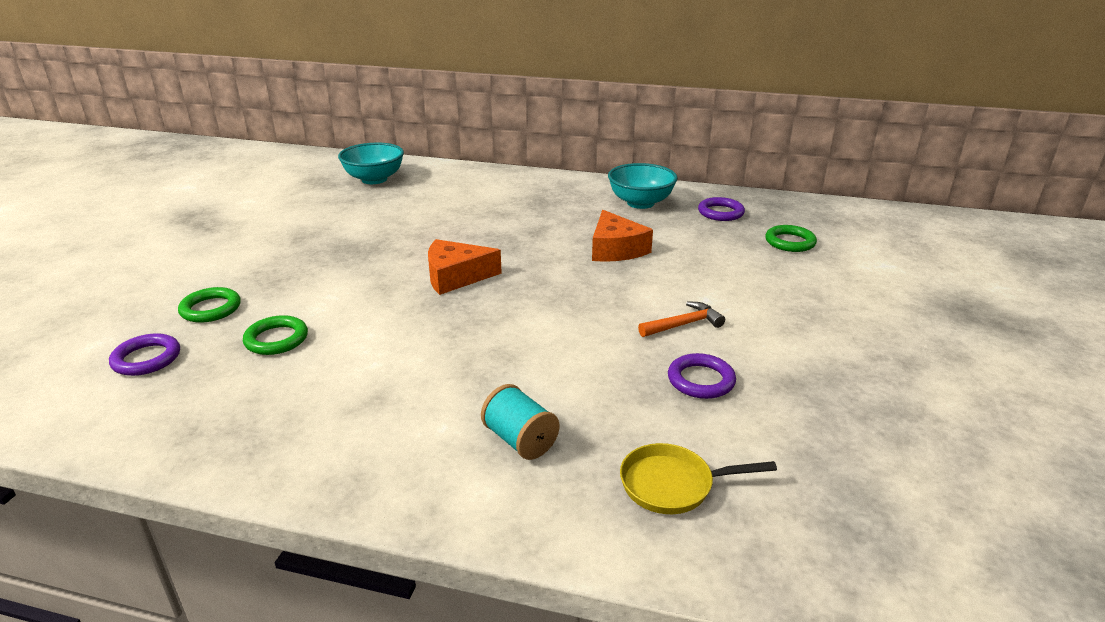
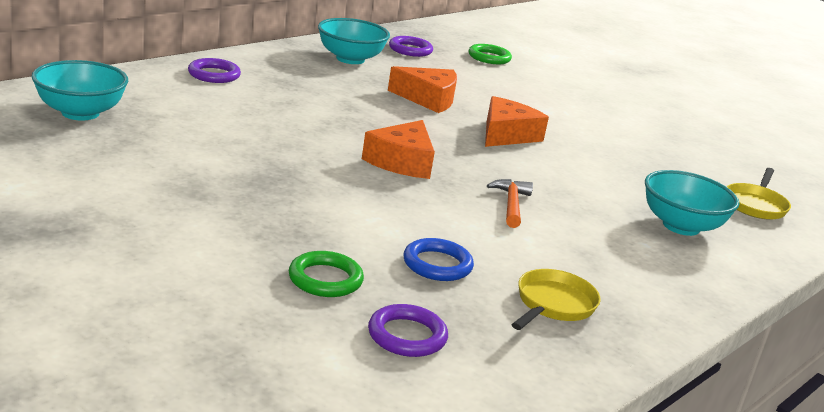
camera: 65 degrees left, 5 degrees down
green ring [243,315,308,355] -> blue ring [403,238,474,281]
turquoise spool [481,384,559,460] -> turquoise bowl [645,170,740,236]
orange hammer [638,302,725,337] -> orange hammer moved to [487,179,533,228]
purple ring [668,353,736,399] -> purple ring moved to [188,58,241,83]
none -> orange cheese [485,96,549,147]
none -> yellow pan [511,269,601,330]

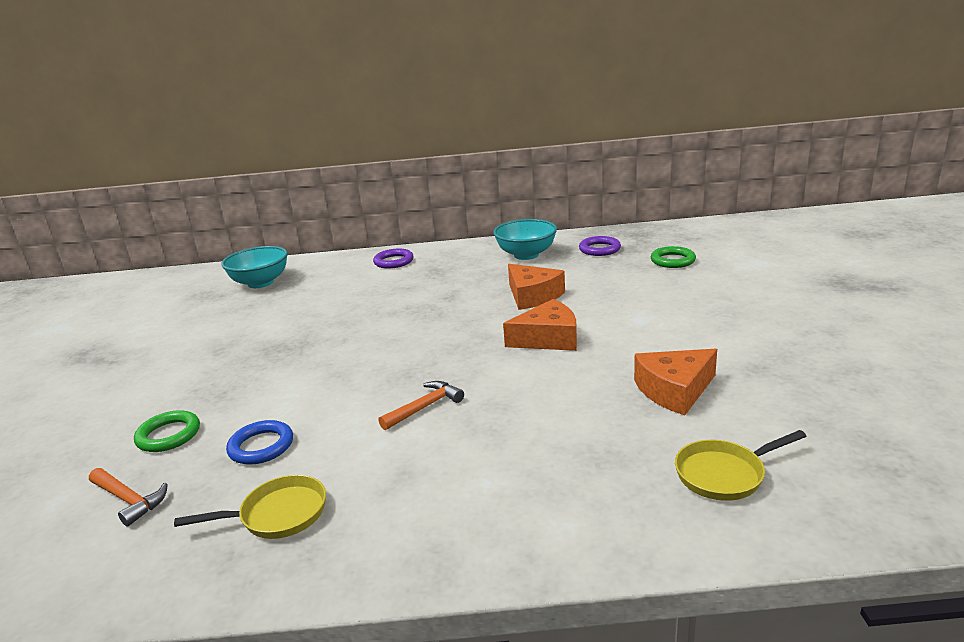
camera: 50 degrees right, 0 degrees up
orange cheese [362,120,435,179] -> orange cheese moved to [634,349,717,415]
purple ring [368,304,448,357] -> orange hammer [89,468,168,527]
turquoise bowl [645,170,740,236] -> none

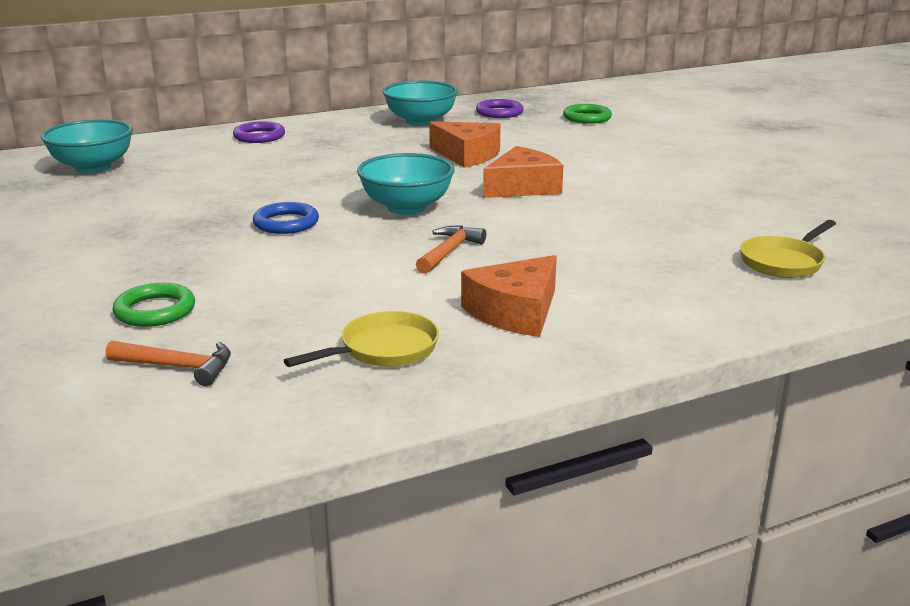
camera: 25 degrees left, 0 degrees up
blue ring [226,420,293,465] -> blue ring moved to [253,202,319,234]
orange cheese [634,349,717,415] -> orange cheese moved to [461,255,557,337]
none -> turquoise bowl [357,153,455,215]

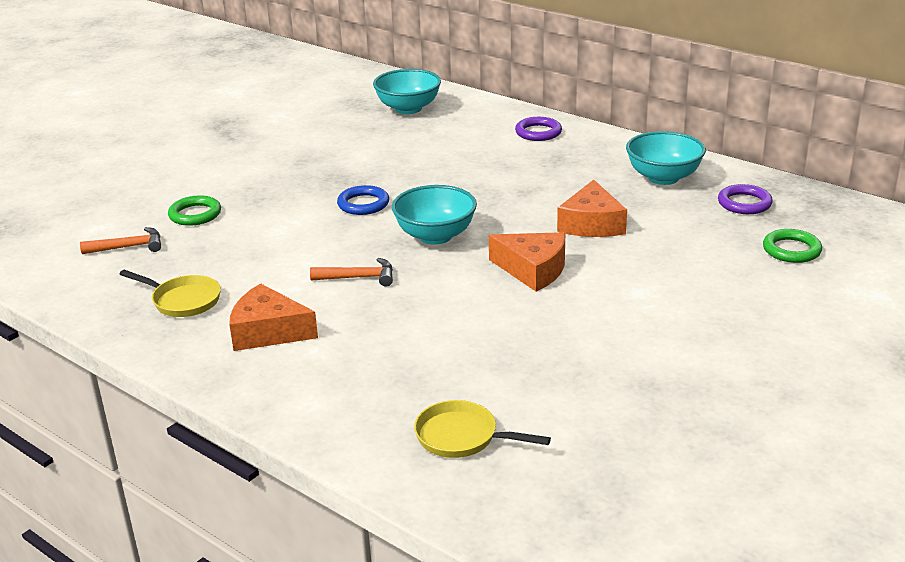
camera: 65 degrees right, 5 degrees up
orange hammer [106,340,231,386] -> orange hammer turned 90 degrees counterclockwise [80,227,161,254]

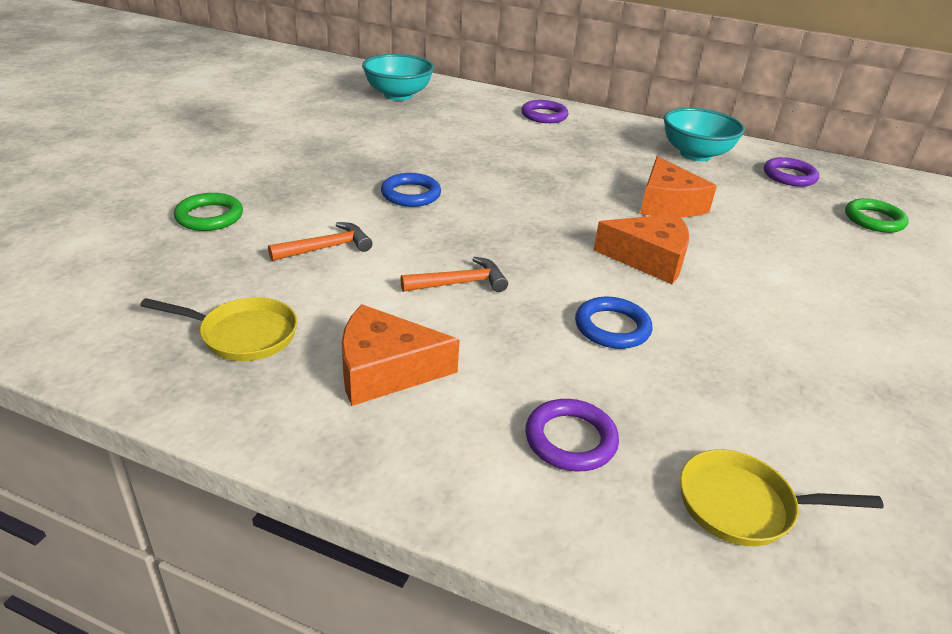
camera: 20 degrees left, 5 degrees up
orange hammer [80,227,161,254] -> orange hammer moved to [268,222,373,261]
turquoise bowl [392,185,477,245] -> none
none -> purple ring [525,399,619,471]
none -> blue ring [575,297,652,349]

